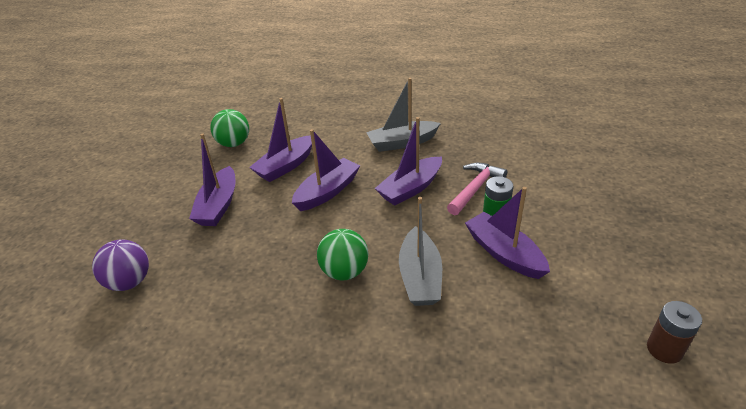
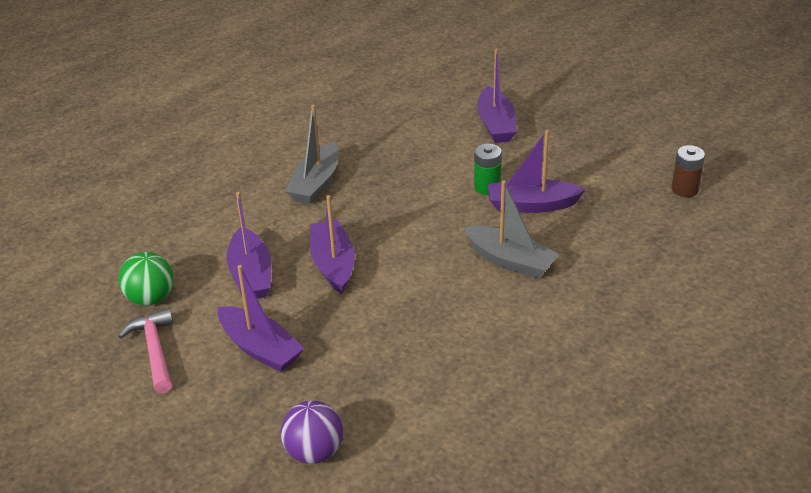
camera: 55 degrees left, 0 degrees up
green ball [317,229,369,280] -> none
purple boat [375,117,442,205] -> purple boat moved to [477,48,517,143]
pink hammer [447,163,507,215] -> pink hammer moved to [118,308,173,393]

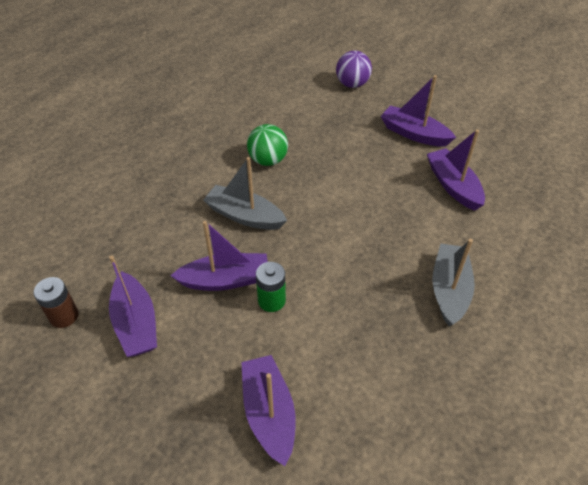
camera: 170 degrees right, 10 degrees up
pink hammer [118,308,173,393] -> none
green ball [119,252,174,306] -> green ball moved to [247,124,288,166]
purple boat [310,195,355,294] -> purple boat moved to [109,256,157,357]

